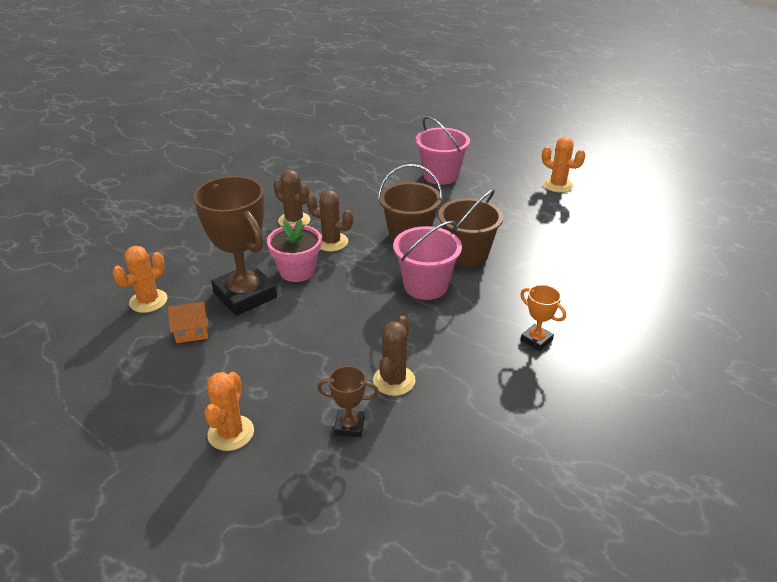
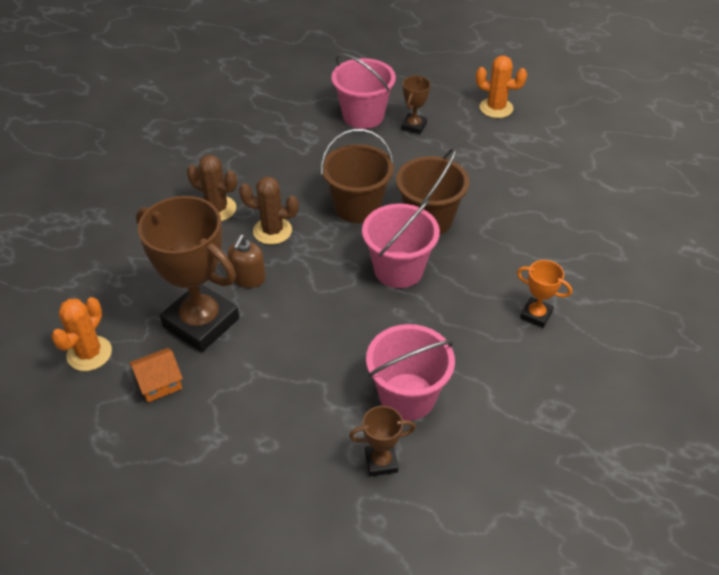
camera: 15 degrees left, 10 degrees up
orange cactus [205,372,254,451] -> none
pink flower pot [267,219,321,282] -> brown soap dispenser [228,235,266,288]
brown cactus [373,316,416,396] -> pink bucket [366,324,455,421]
none -> brown trophy [401,76,431,134]

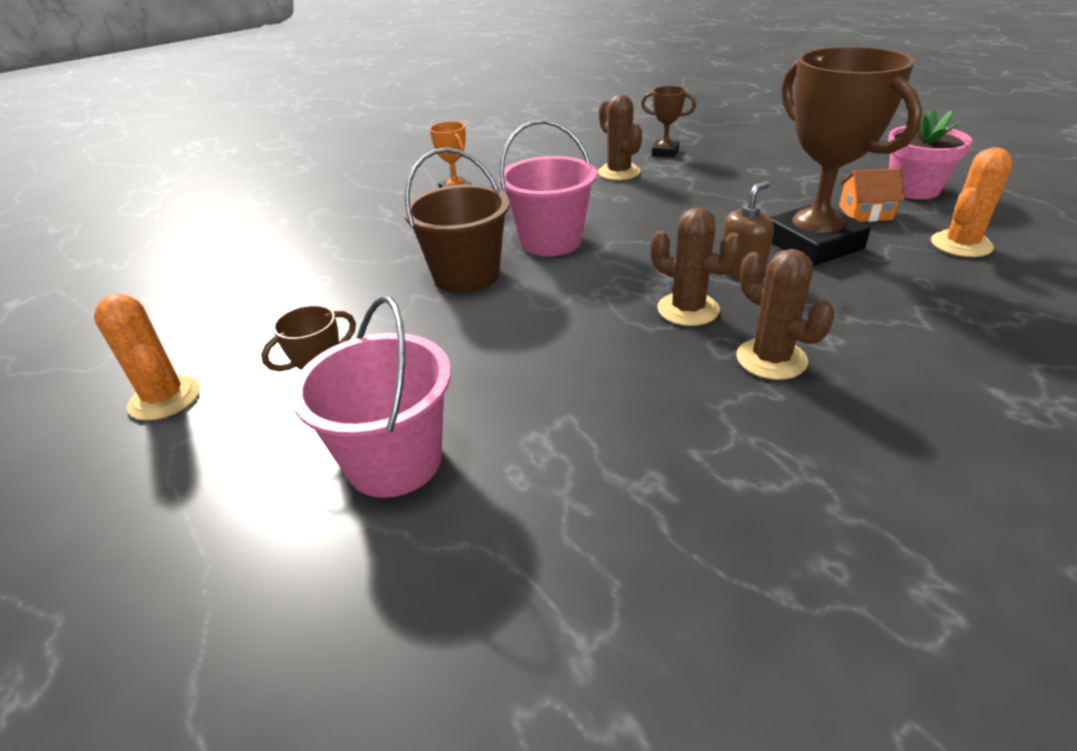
camera: 150 degrees left, 10 degrees down
brown bucket [321,129,394,223] -> none
pink bucket [366,324,455,421] -> brown cactus [598,94,642,180]
none -> pink flower pot [888,109,972,199]

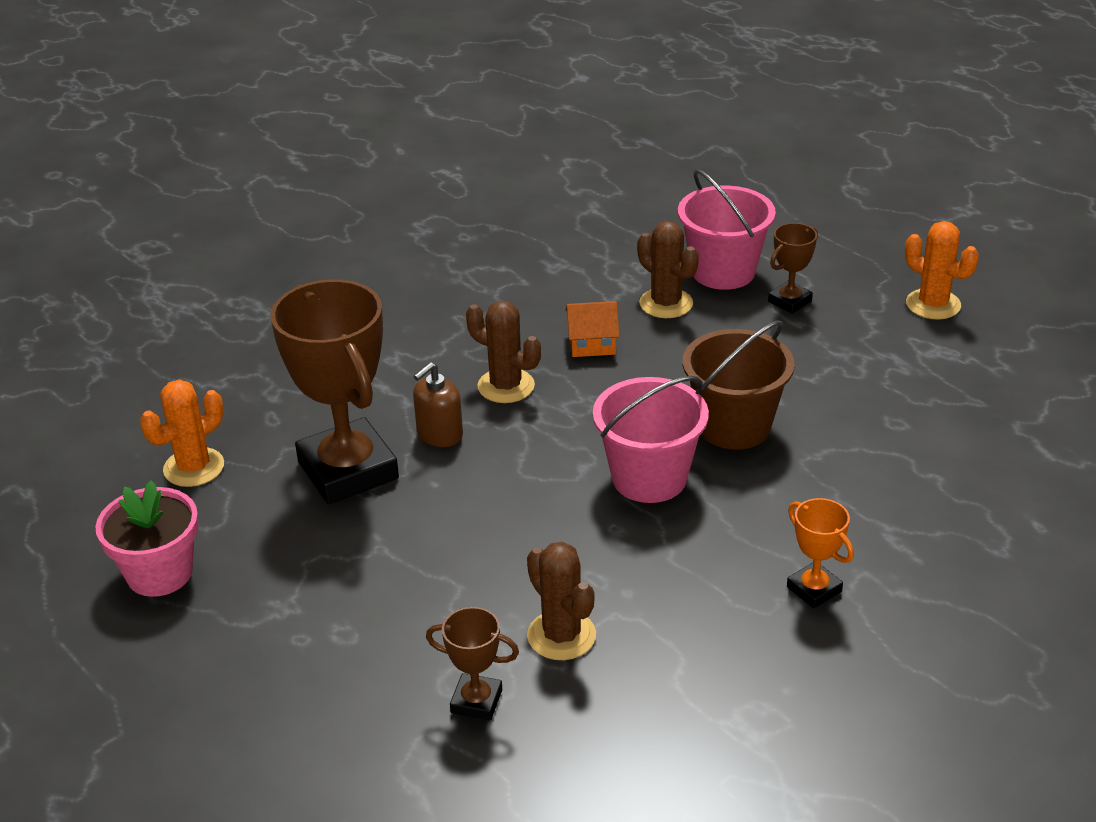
camera: 175 degrees right, 0 degrees up
brown cactus [736,249,835,380] -> brown cactus moved to [637,221,699,318]
orange house [839,168,905,222] -> orange house moved to [565,301,620,357]

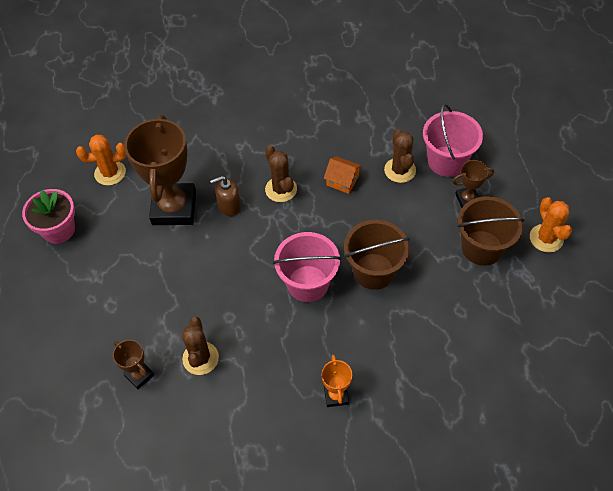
camera: 30 degrees right, 20 degrees up
none -> brown bucket [457,196,525,266]

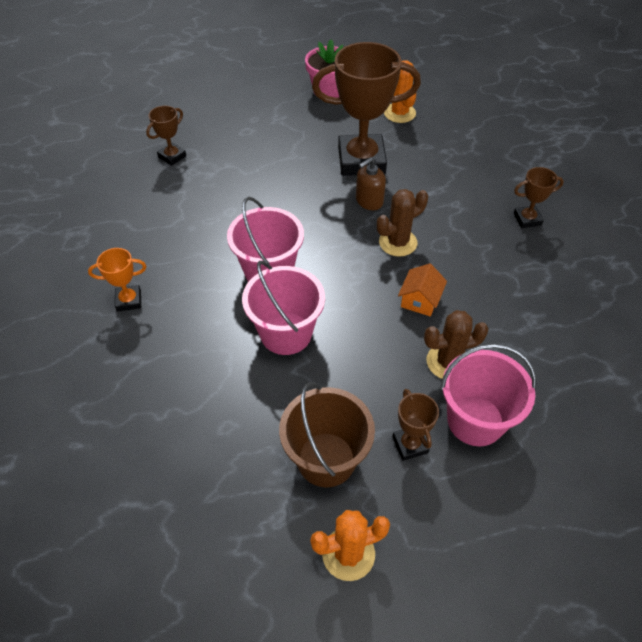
camera: 85 degrees right, 5 degrees down
brown cactus [182,317,219,375] -> none
brown soap dispenser [210,176,241,216] -> brown soap dispenser turned 105 degrees counterclockwise [356,157,386,210]
brown bucket [344,220,410,290] -> pink bucket [242,261,325,355]
none -> brown trophy [514,167,564,228]

